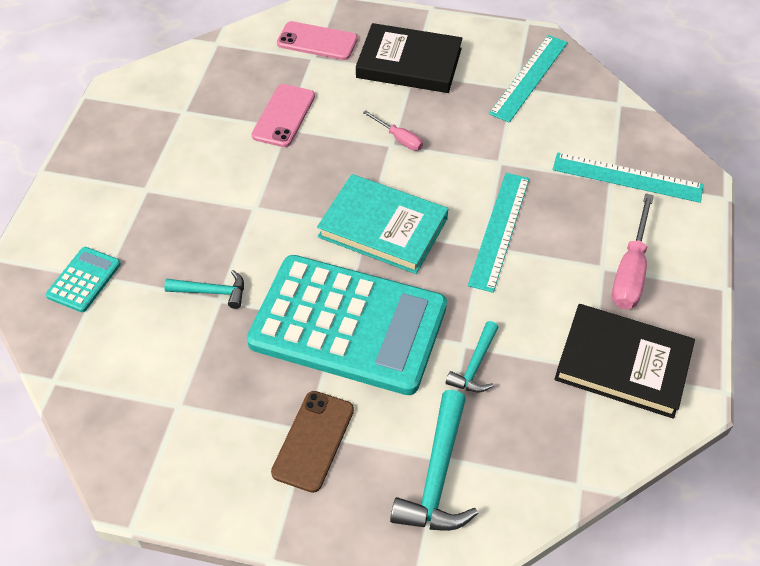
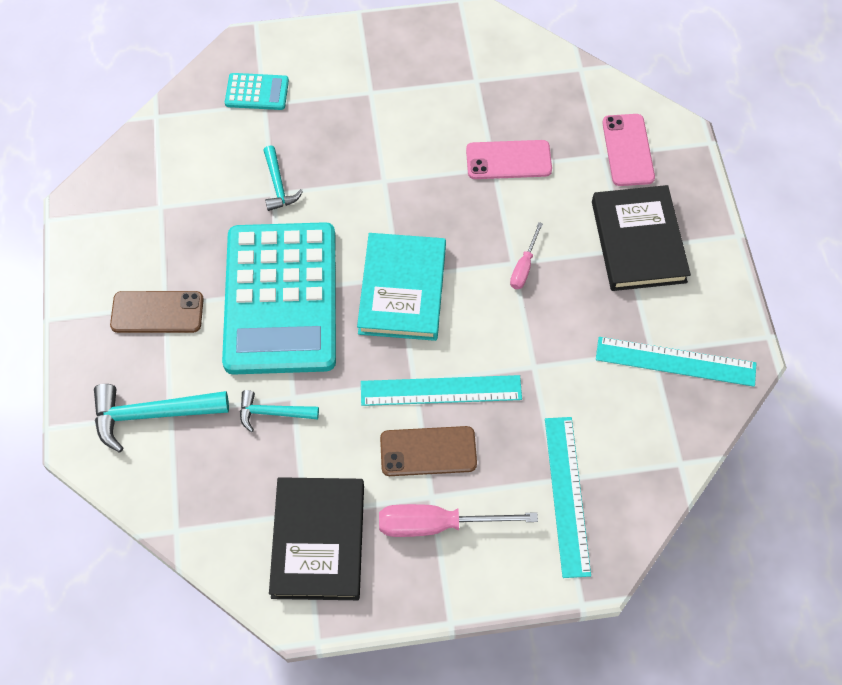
camera: 70 degrees right, 10 degrees up
none -> brown phone [380,426,477,476]

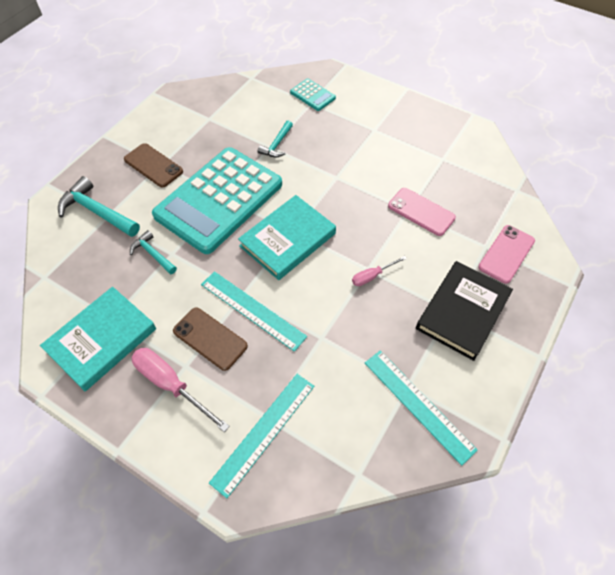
camera: 40 degrees right, 5 degrees down
black book [269,477,364,600] -> turquoise book [40,287,156,391]

